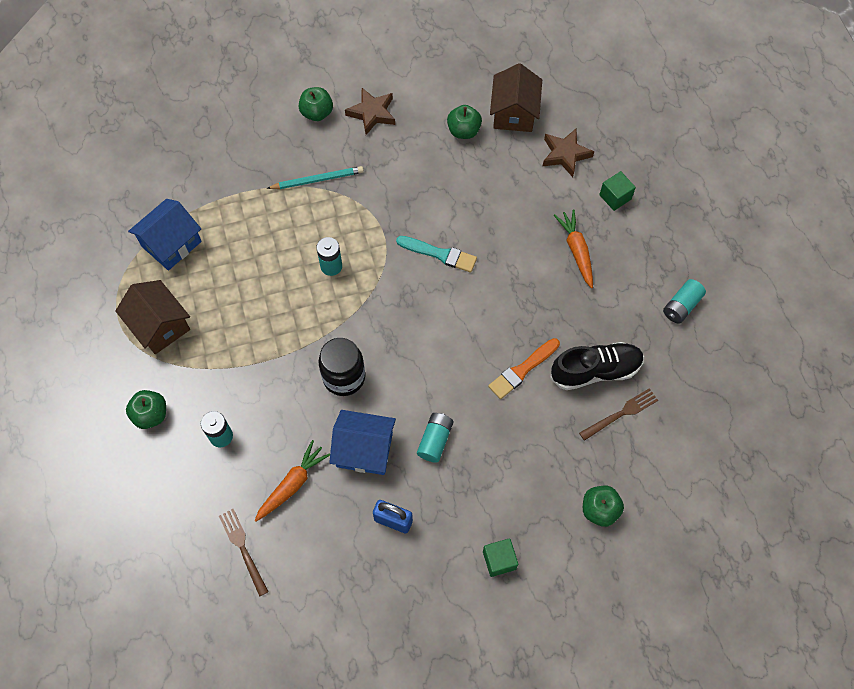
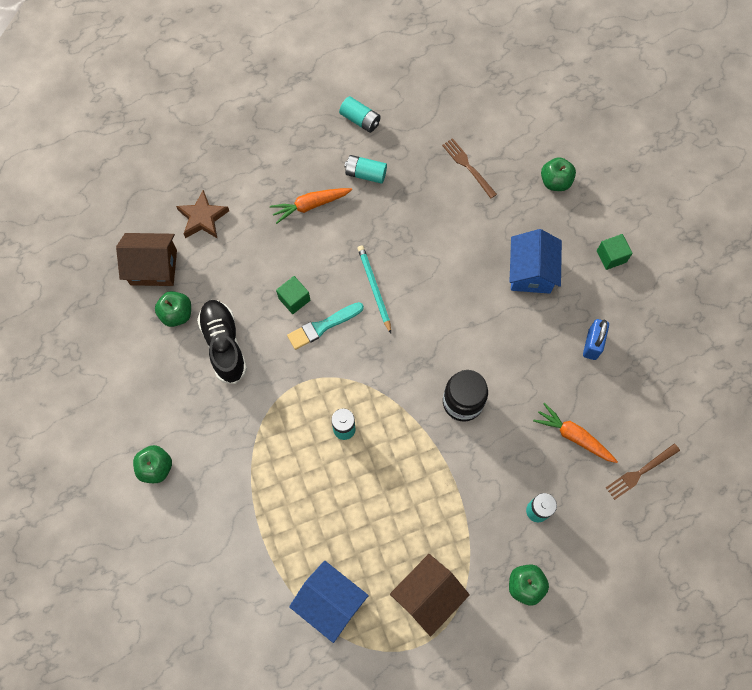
camera: 95 degrees left, 5 degrees up
turquoise pencil [266,166,364,189] -> turquoise pencil moved to [358,245,391,333]
blue house [329,410,396,475] -> blue house moved to [509,229,562,294]
brown star [345,88,395,135] -> none
turquoise brush [396,236,477,272] -> turquoise brush turned 135 degrees counterclockwise [287,302,364,350]
turquoise battery [417,413,453,463] -> turquoise battery moved to [344,155,387,184]
orange brush [488,338,560,399] -> none
black shoe [550,342,644,390] -> black shoe moved to [197,300,247,384]
green cube [599,171,636,211] -> green cube moved to [276,276,310,314]

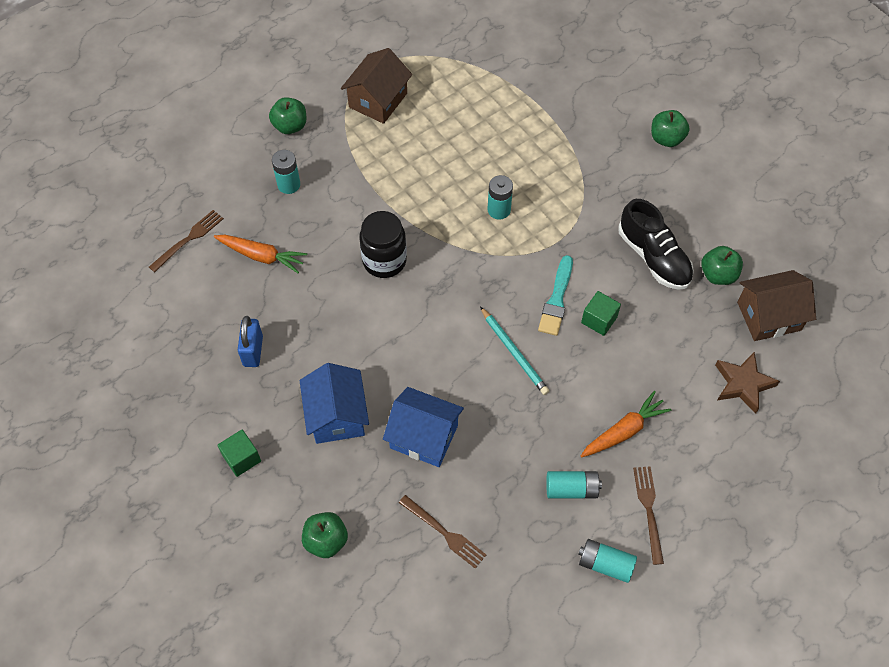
camera: 165 degrees right, 10 degrees down
turquoise brush [287,302,364,350] -> turquoise brush turned 150 degrees clockwise [538,255,573,336]
blue house [289,561,369,643] -> blue house moved to [383,387,464,467]
none -> brown fork [633,466,664,565]

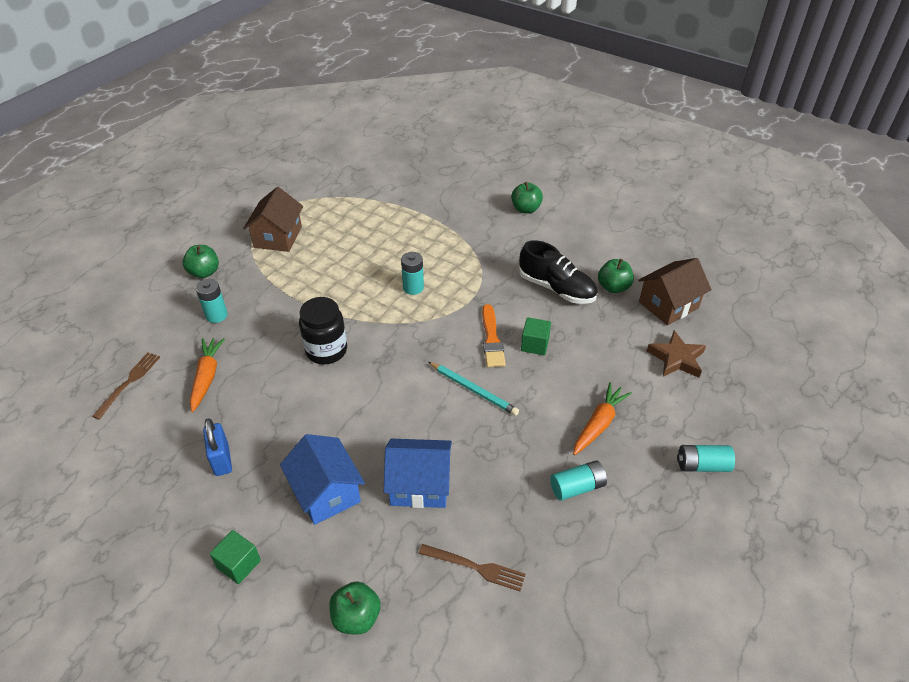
camera: 20 degrees left, 15 degrees down
orange carrot [214,235,307,273] -> orange carrot turned 90 degrees counterclockwise [190,338,225,412]
turquoise brush [538,255,573,336] -> orange brush [482,304,506,367]
turquoise battery [578,539,637,583] -> turquoise battery moved to [677,445,735,472]
brown fork [633,466,664,565] -> none

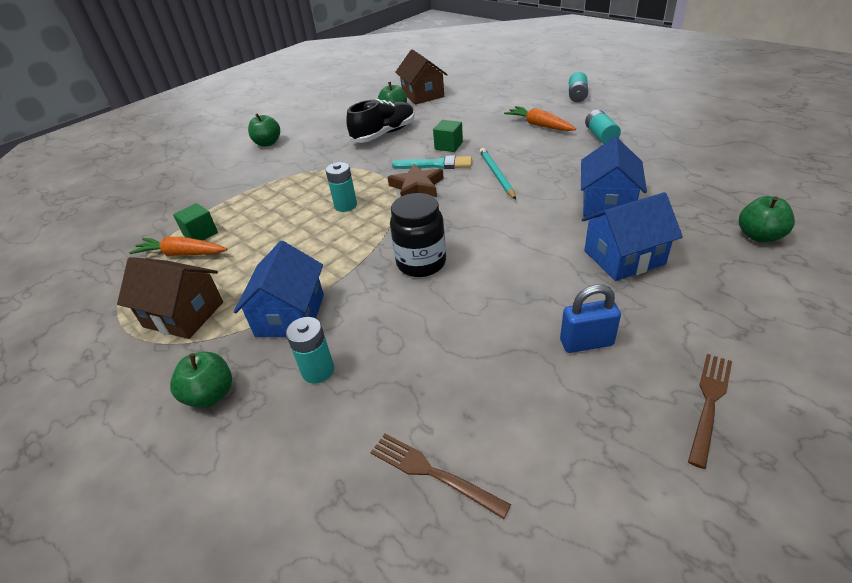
camera: 75 degrees left, 5 degrees down
orange carrot [190,338,225,412] -> orange carrot moved to [129,237,227,256]
green cube [209,530,261,584] -> green cube moved to [173,203,218,241]
brown fork [418,544,526,591] -> brown fork moved to [688,354,732,469]
turquoise pencil [428,362,519,416] -> turquoise pencil turned 60 degrees counterclockwise [479,148,516,200]
orange brush [482,304,506,367] -> turquoise brush [392,155,472,169]
brown star [647,330,706,378] -> brown star moved to [388,163,444,197]
none -> blue house [234,241,324,337]

